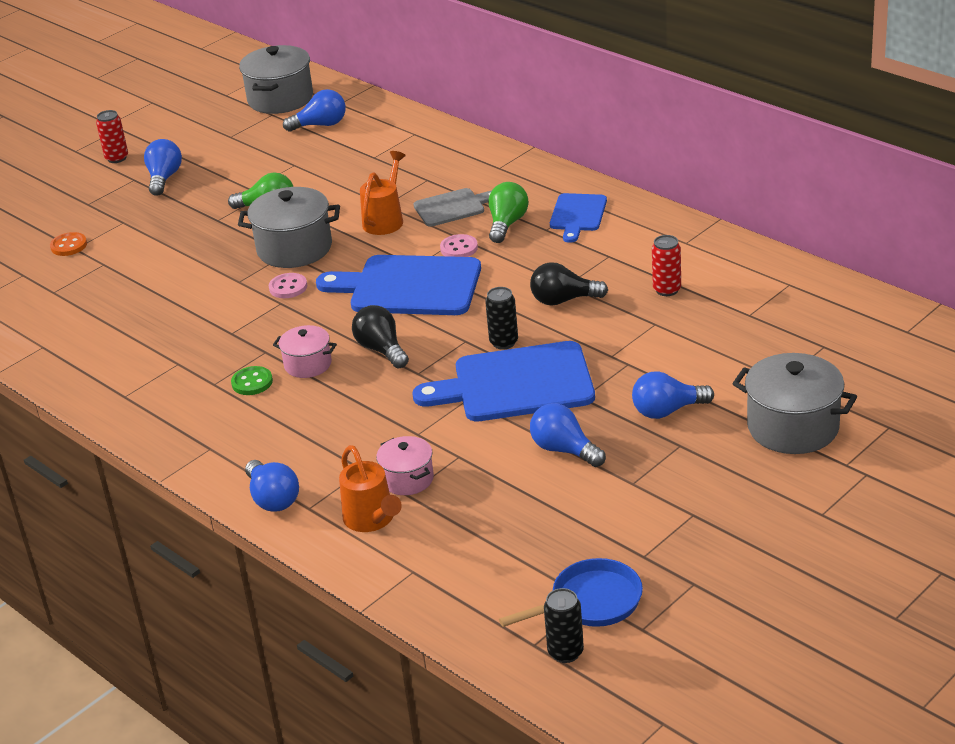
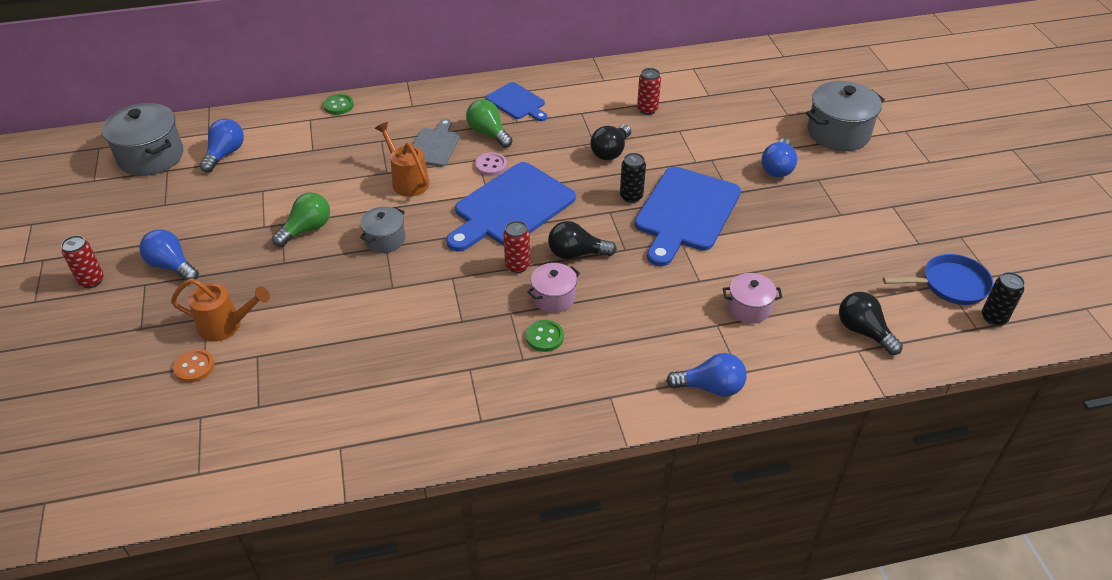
camera: 60 degrees left, 10 degrees up
grey pot [238,187,340,268] -> grey pot [360,206,405,253], size x0.57
pink button [269,273,307,298] -> none
orange watering can [339,445,402,532] -> orange watering can moved to [171,278,270,342]
blue pan [499,558,643,627] -> blue pan turned 75 degrees clockwise [883,254,994,305]
blue light bulb [530,403,606,467] -> none
none -> green button [323,94,354,115]
none -> red can [503,221,530,273]
none -> black light bulb [839,292,903,355]

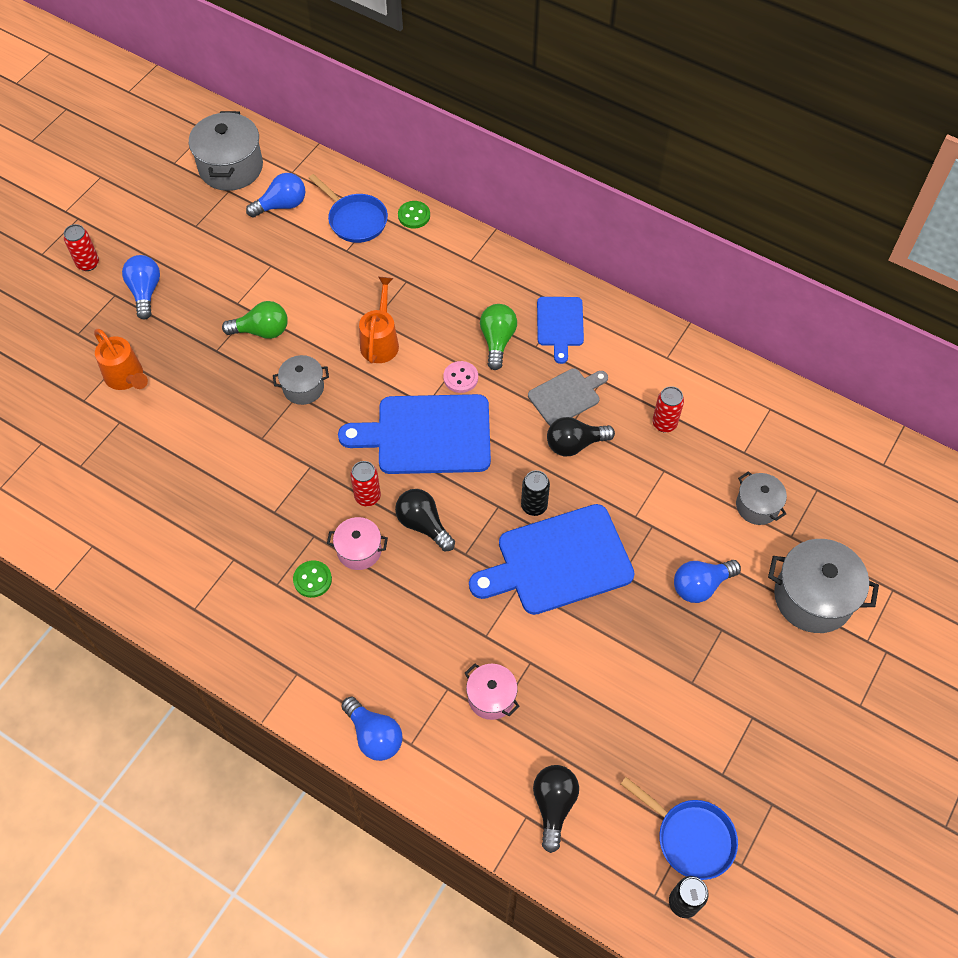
camera: 45 degrees right, 15 degrees up
orange button [173,349,215,383] -> none
grey cutting board [412,119,460,167] -> grey cutting board moved to [528,368,608,426]
none -> blue pan [309,174,388,243]
none -> grey pot [736,471,787,525]

